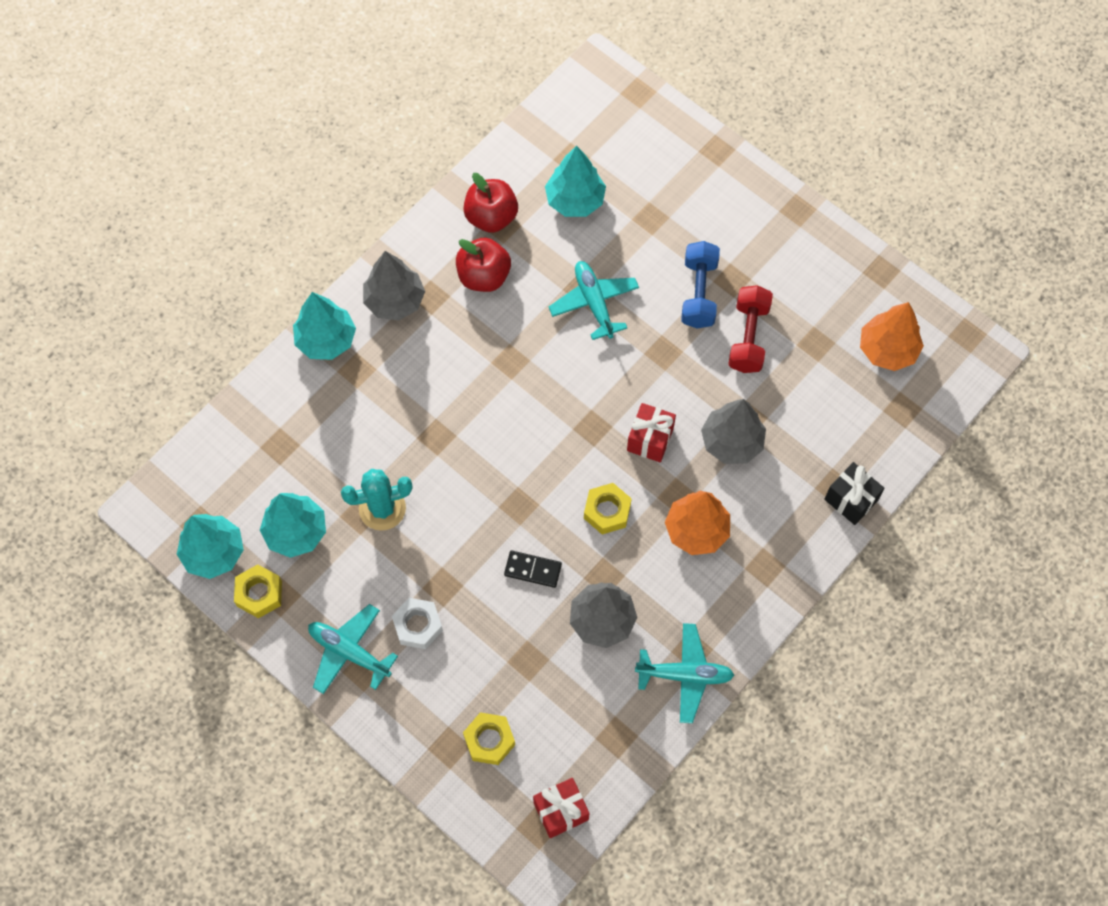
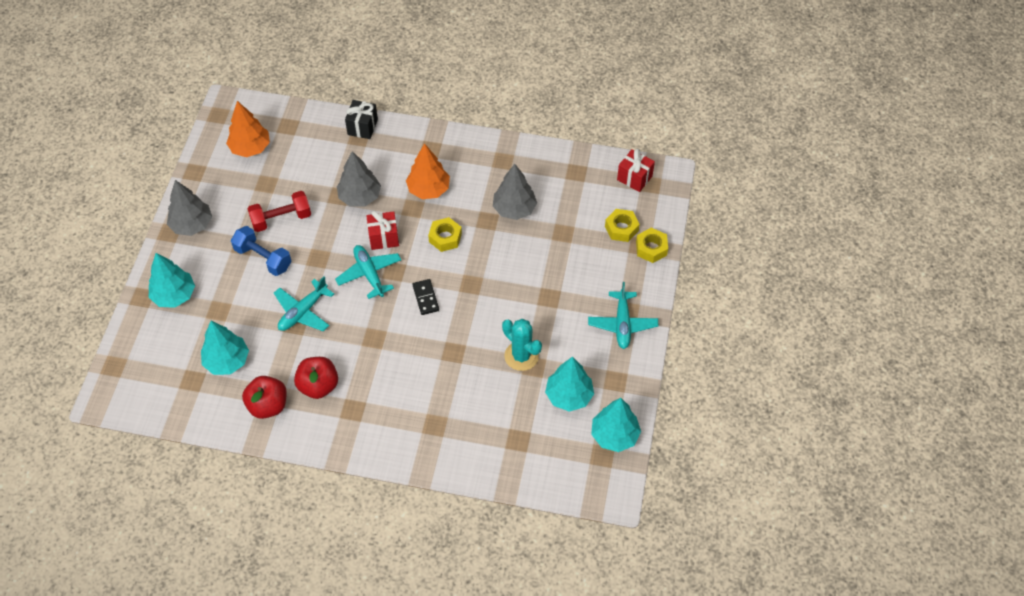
camera: 120 degrees left, 10 degrees down
yellow nut [234,564,282,618] -> yellow nut moved to [636,228,668,263]
turquoise tree [293,292,356,360] -> turquoise tree moved to [149,253,195,308]
grey tree [363,251,425,320] -> grey tree moved to [167,180,212,236]
white nut [392,598,443,649] -> none
black domino [504,551,562,588] -> black domino moved to [412,279,439,315]
turquoise plane [635,623,734,723] -> turquoise plane moved to [335,245,401,299]
blue dumbbell [681,241,720,328] -> blue dumbbell turned 60 degrees clockwise [231,226,291,276]

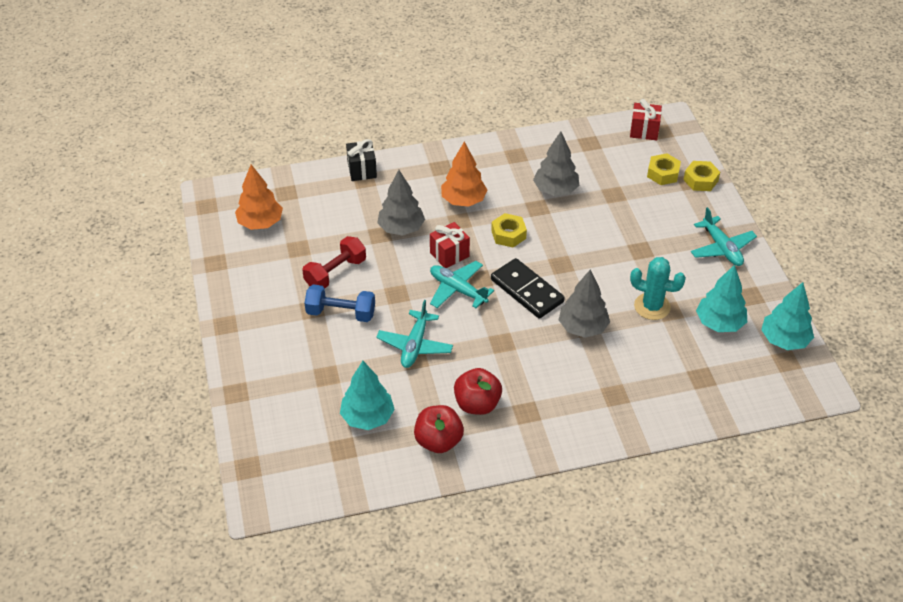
camera: 25 degrees left, 10 degrees down
turquoise tree [149,253,195,308] -> none
grey tree [167,180,212,236] -> grey tree moved to [559,269,610,338]
black domino [412,279,439,315] -> black domino [491,258,565,318], size x1.79

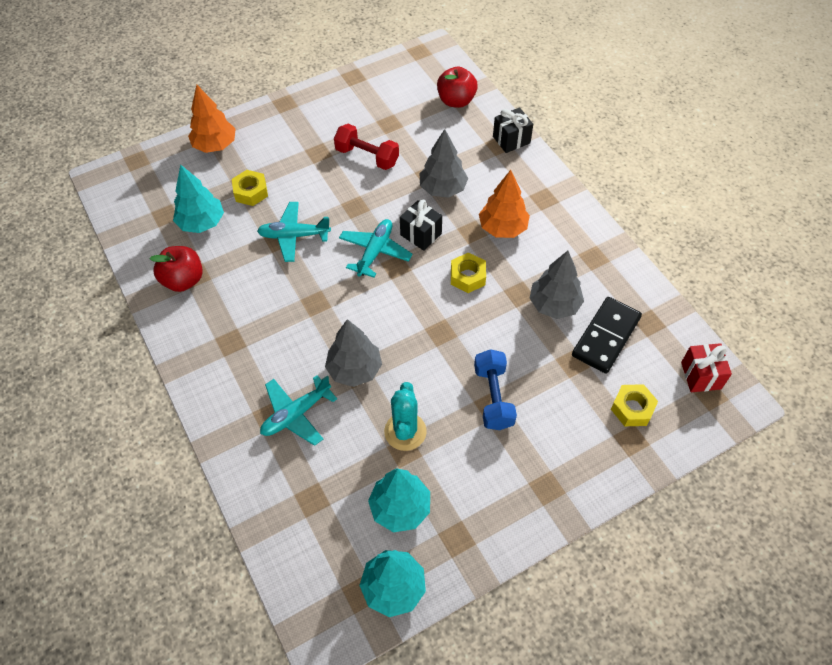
camera: 75 degrees right, 10 degrees up
orange tree [235,164,283,230] -> orange tree moved to [188,85,236,153]
blue dumbbell [305,284,375,322] -> blue dumbbell moved to [474,349,517,430]
red gift [430,222,470,268] -> black gift [400,200,442,251]
red apple [454,368,502,415] -> red apple moved to [437,67,478,108]
black domino [491,258,565,318] -> black domino moved to [572,297,642,374]
yellow nut [683,161,720,191] -> yellow nut moved to [232,170,268,206]
turquoise plane [691,207,757,266] -> turquoise plane moved to [260,375,337,446]

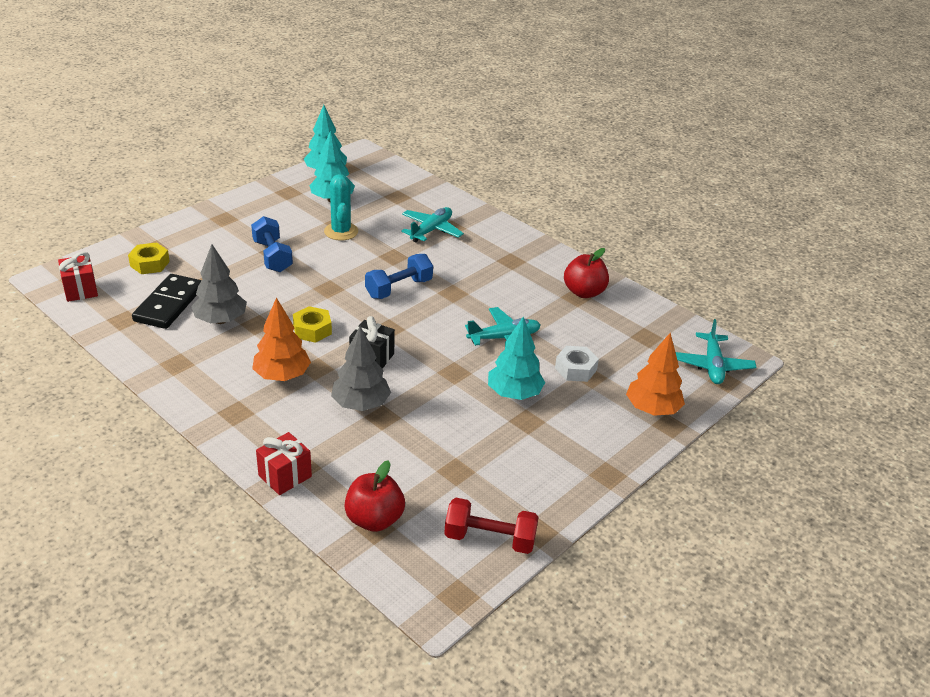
camera: 160 degrees right, 20 degrees down
turquoise tree [173,164,224,233] -> turquoise tree moved to [488,317,545,400]
yellow nut [232,170,268,206] -> white nut [555,346,599,382]
grey tree [325,319,382,387] -> none
red dumbbell [334,124,399,170] -> red dumbbell moved to [444,498,538,554]
turquoise plane [339,219,413,278] -> turquoise plane moved to [675,319,756,384]
black gift [493,107,533,153] -> red gift [256,432,312,495]
none -> blue dumbbell [365,254,433,299]

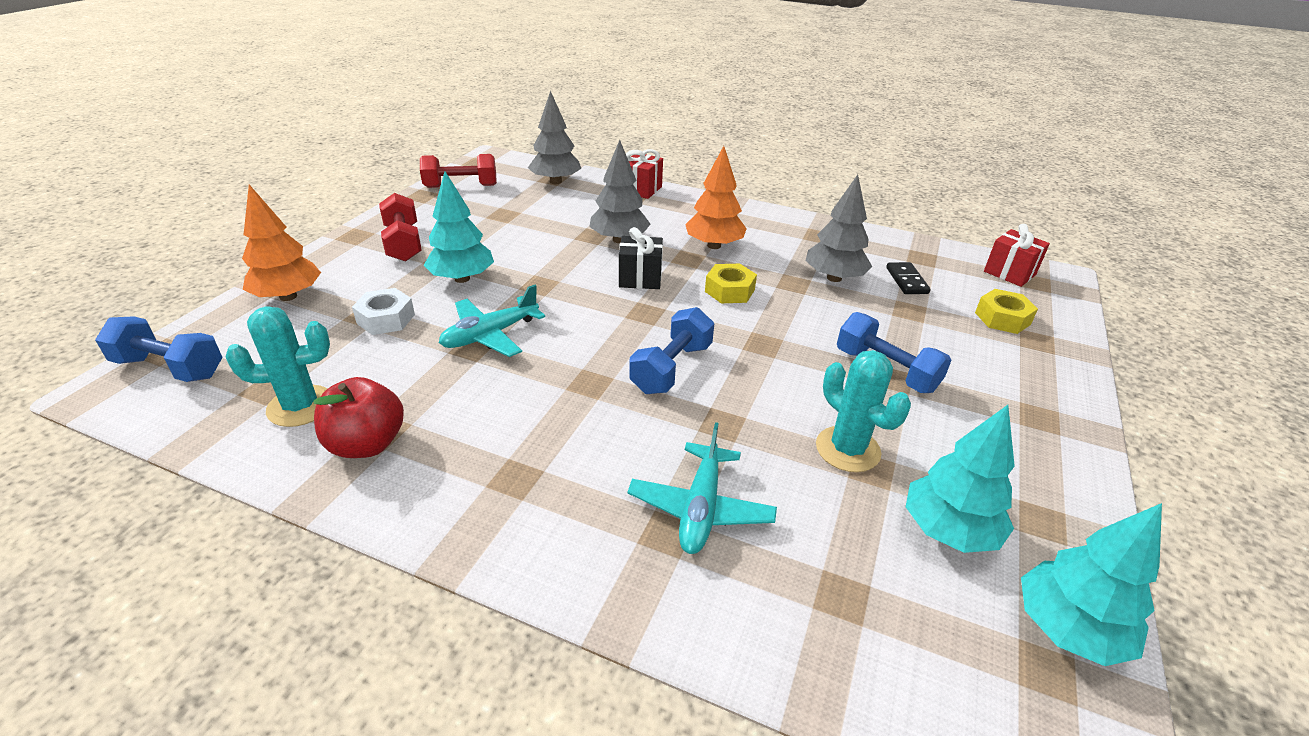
camera: 160 degrees right, 0 degrees up
black domino [132,274,202,329] -> black domino [886,262,930,294], size x0.56
red apple [344,460,405,532] -> grey tree [528,91,581,184]
turquoise plane [675,319,756,384] -> blue dumbbell [95,316,222,382]
none -> turquoise cactus [225,306,330,427]
none -> red dumbbell [379,193,422,262]

